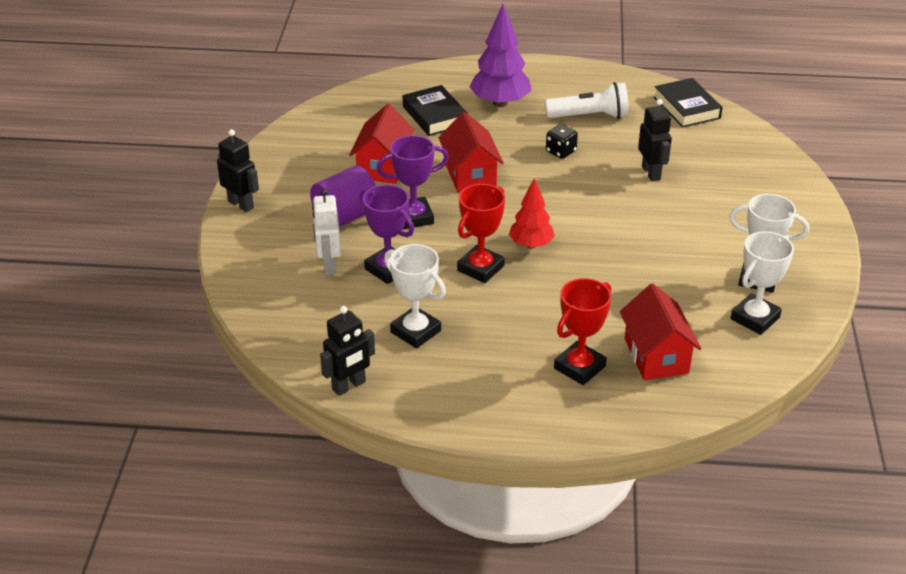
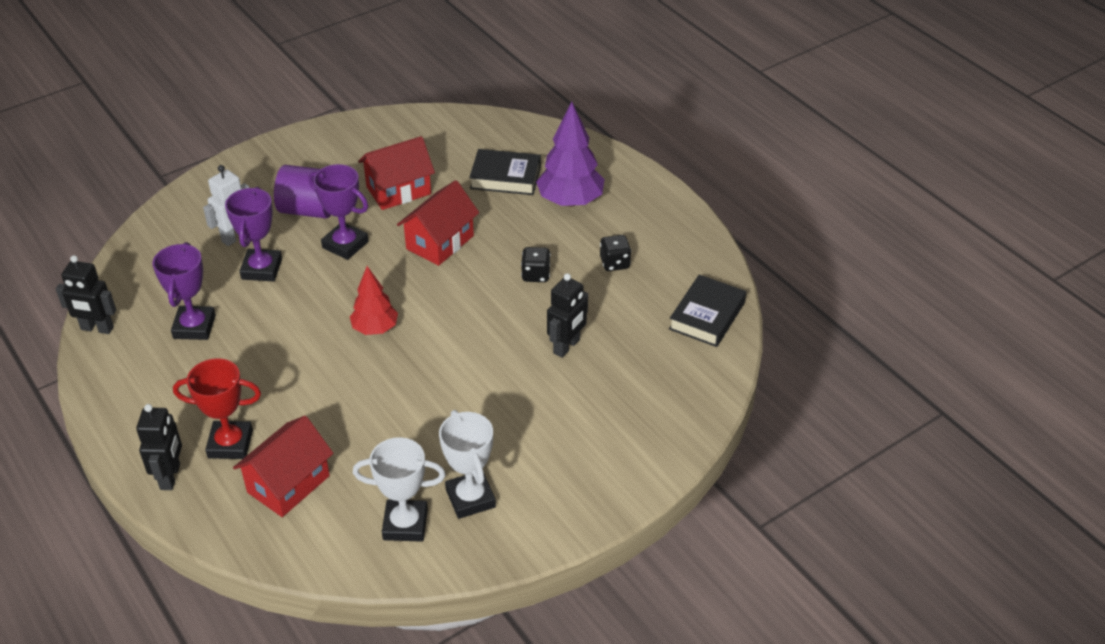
camera: 50 degrees right, 5 degrees up
black robot [217,129,259,212] -> black robot moved to [136,404,182,490]
white trophy [384,244,446,348] -> purple trophy [152,242,216,340]
black book [403,85,468,136] -> black book turned 75 degrees clockwise [469,149,541,195]
red trophy [457,184,505,283] -> none
white flashlight [545,82,629,119] -> black dice [600,235,631,271]

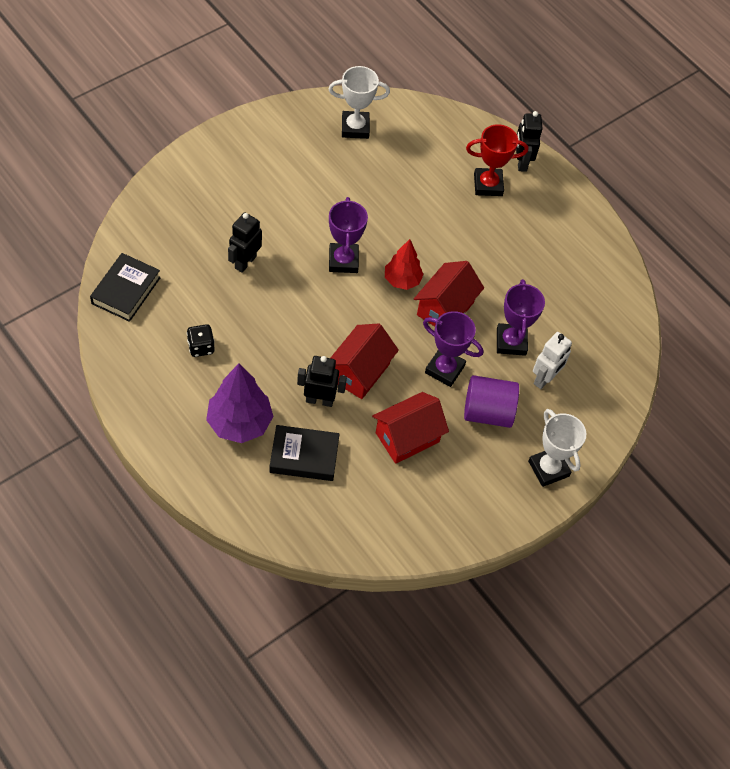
camera: 170 degrees right, 15 degrees up
black robot [56,255,116,334] -> black robot moved to [297,356,347,407]
purple trophy [152,242,216,340] -> purple trophy moved to [329,197,368,273]
red house [233,416,333,517] -> red house moved to [414,261,484,326]
white trophy [439,410,496,519] -> white trophy moved to [528,409,586,487]
black dice [521,247,551,282] -> none

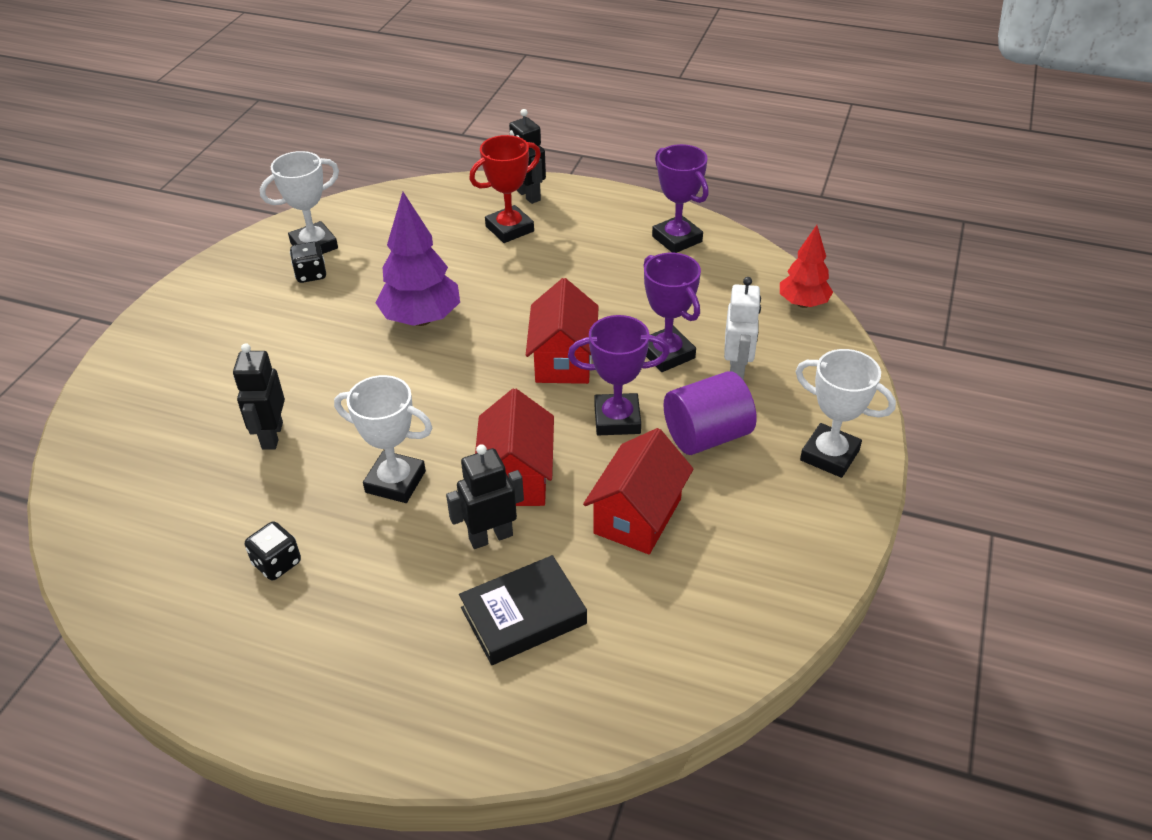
camera: 25 degrees left, 15 degrees down
black book [90,253,161,322] -> none
purple tree [206,364,274,443] -> purple tree moved to [375,192,460,326]
purple trophy [329,197,368,273] -> purple trophy moved to [652,144,709,253]
red tree [385,239,424,290] -> red tree moved to [780,225,833,308]
none -> black dice [290,241,326,283]
none -> white trophy [334,375,432,503]

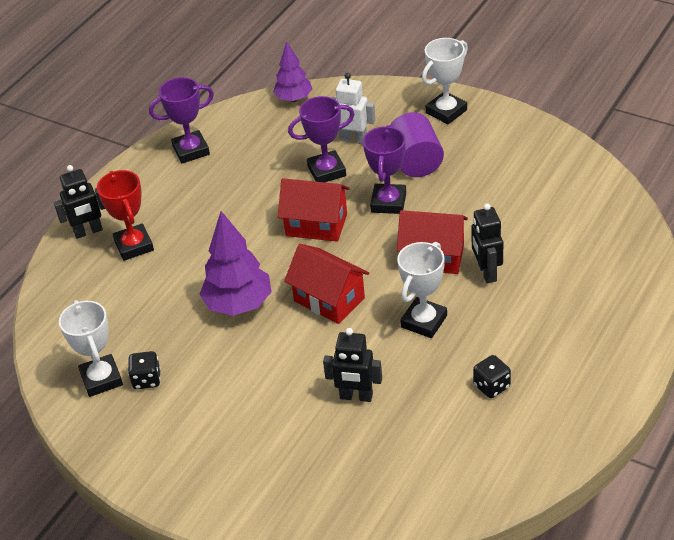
camera: 75 degrees left, 0 degrees up
black book [459,555,587,665] -> none
red house [583,428,693,554] -> red house moved to [284,244,369,324]
red tree [780,225,833,308] -> purple tree [273,41,312,102]

